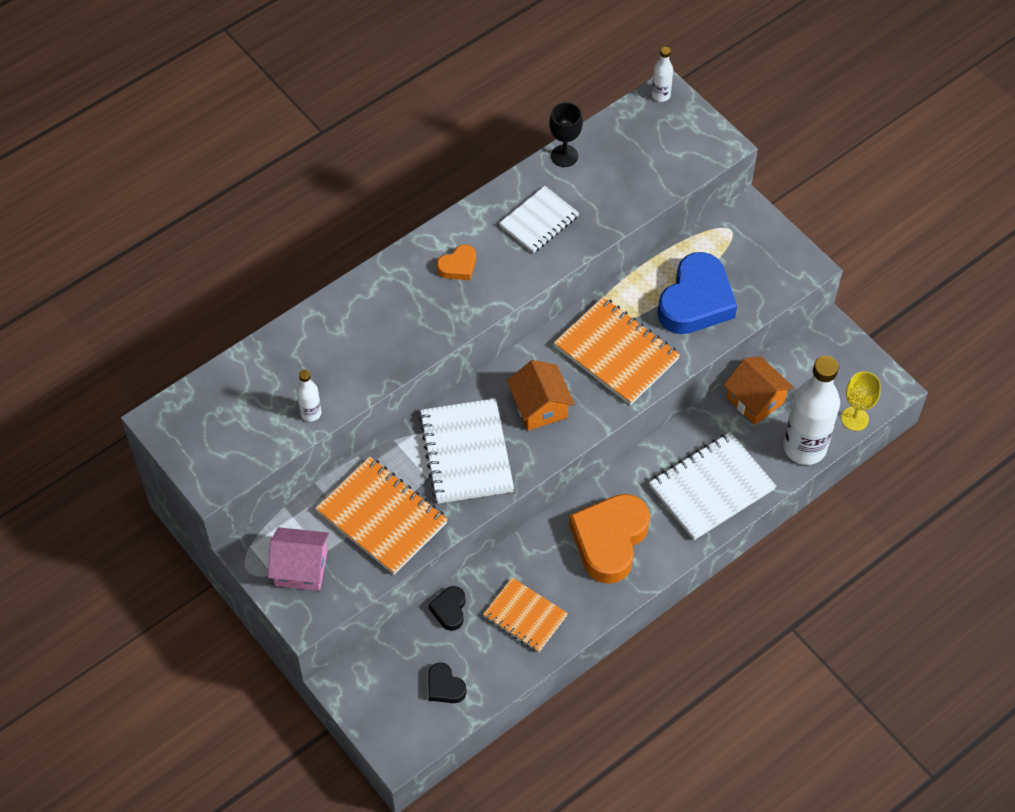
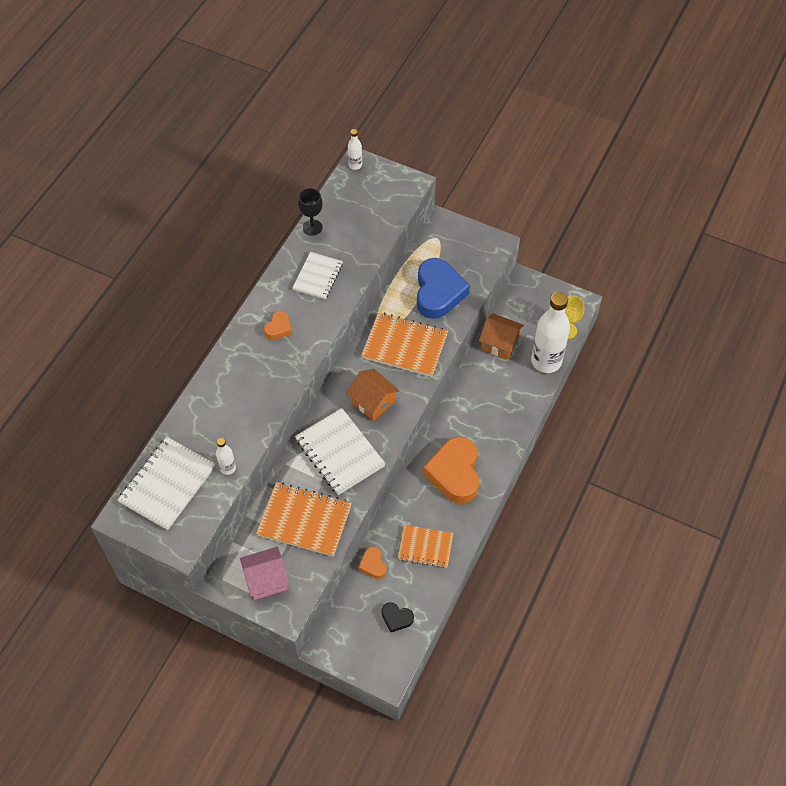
camera: 25 degrees left, 0 degrees up
black heart [428,586,466,631] -> orange heart [358,546,387,579]
white notebook [649,432,776,540] -> white notebook moved to [117,437,216,530]

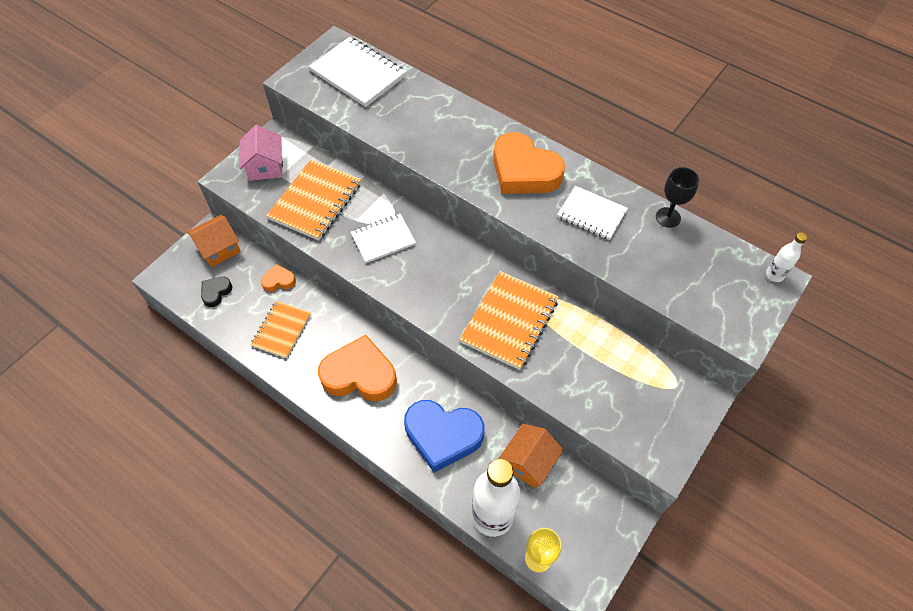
camera: 100 degrees right, 0 degrees up
white bottle [216,438,236,475] -> none
orange heart [264,310,292,339] -> orange heart [493,132,565,194], size x2.14
white notebook [295,408,386,495] -> white notebook [351,214,416,263], size x0.64
orange house [346,369,400,421] -> orange house moved to [187,215,241,267]
blue heart [417,258,470,319] -> blue heart moved to [404,400,485,473]

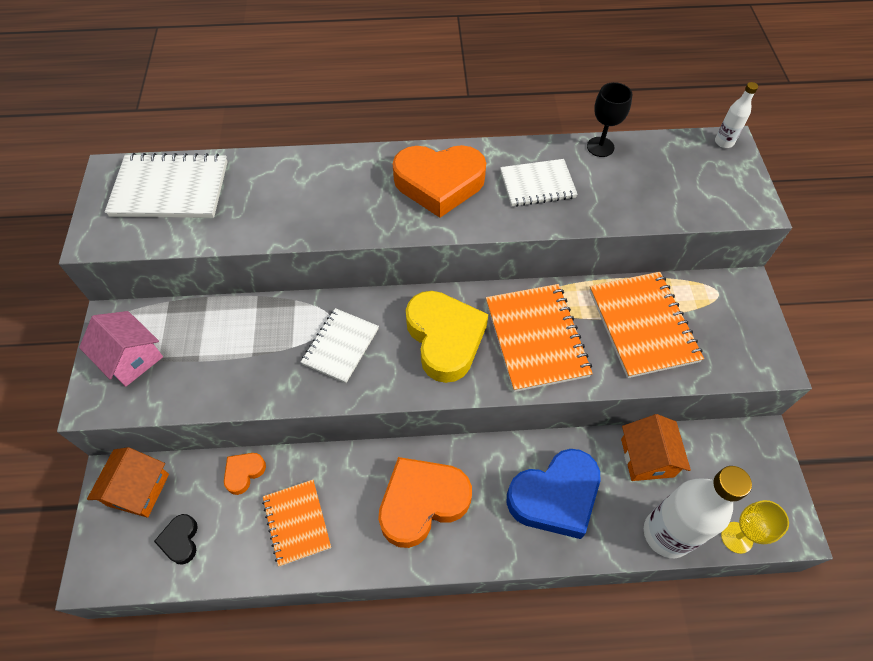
camera: 40 degrees left, 0 degrees up
orange notebook [266,159,361,241] -> orange notebook moved to [589,272,704,378]
none -> yellow heart [406,291,488,383]

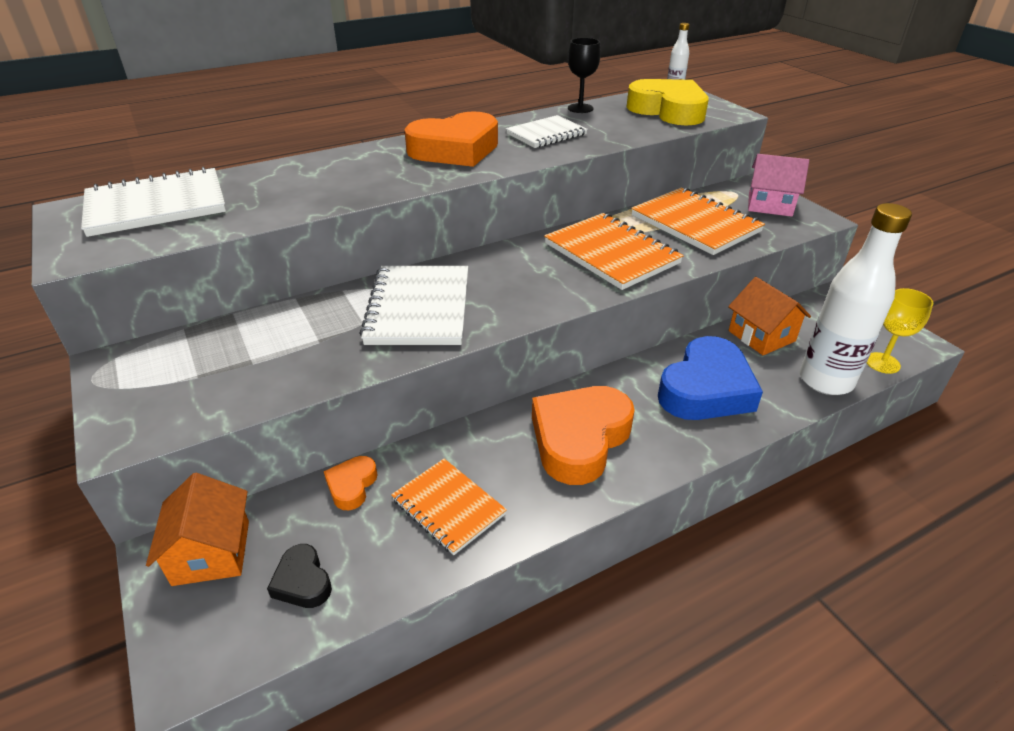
camera: 25 degrees left, 20 degrees down
pink house [79,311,163,387] -> pink house moved to [748,154,809,217]
white notebook [301,308,379,383] -> white notebook [360,266,468,345], size x1.55
yellow heart [406,291,488,383] -> yellow heart moved to [626,79,709,125]

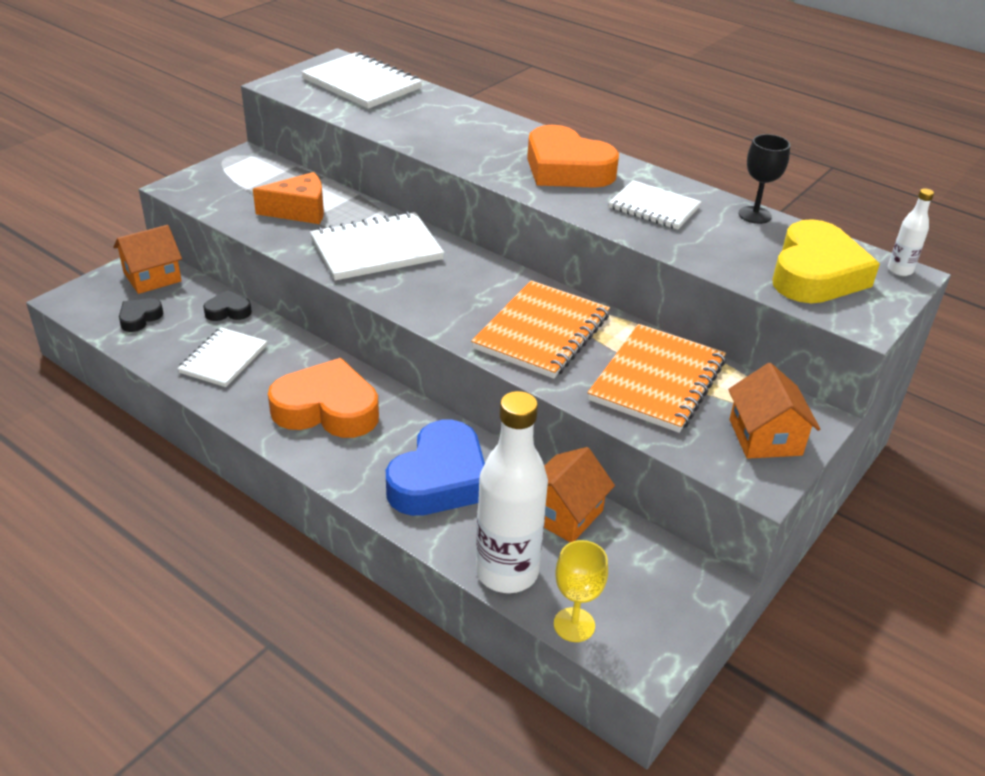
camera: 65 degrees right, 0 degrees up
orange heart [324,456,377,510] -> black heart [203,290,252,321]
orange notebook [391,459,507,555] -> white notebook [177,327,267,387]
blue heart [658,336,763,420] -> blue heart turned 75 degrees counterclockwise [386,420,485,516]
pink house [748,154,809,217] -> orange house [728,363,820,459]
none -> orange cheese [253,172,324,224]

